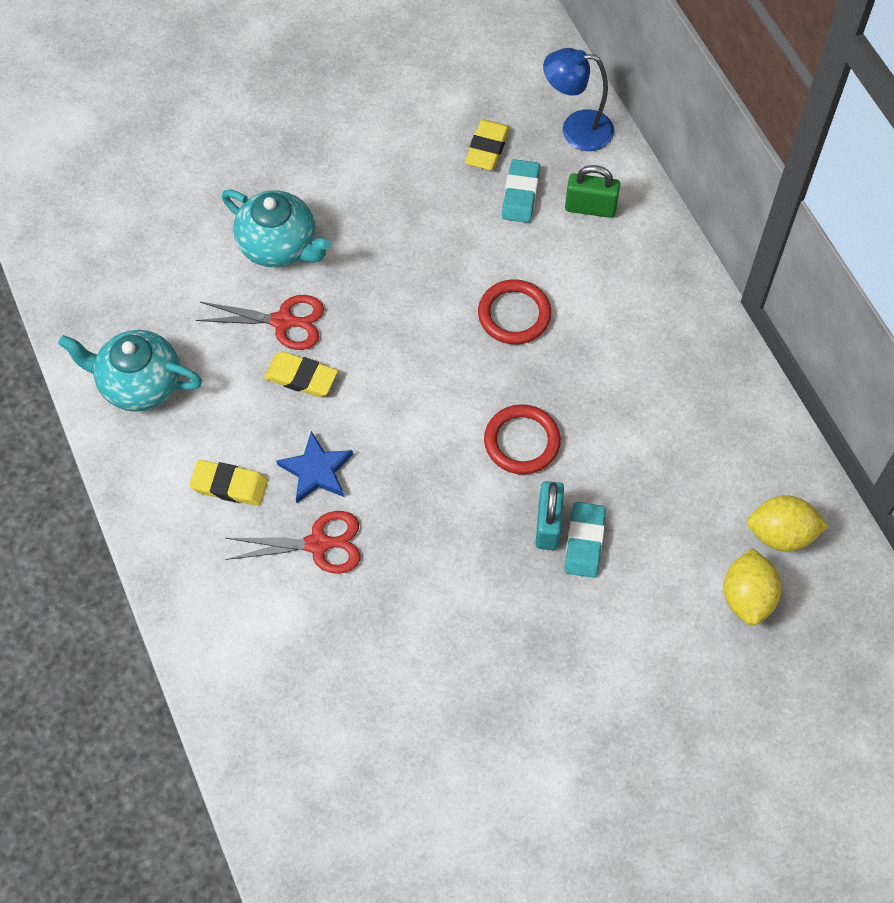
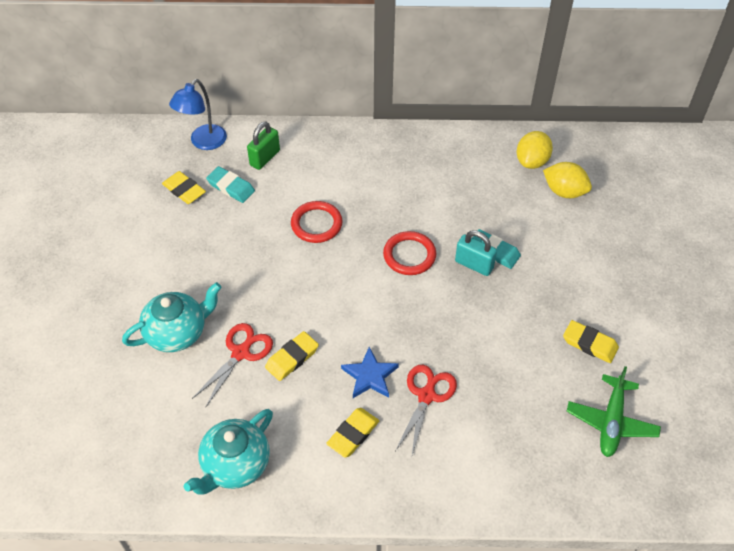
camera: 65 degrees left, 10 degrees down
none -> yellow eraser [563,320,619,363]
none -> green plane [567,366,661,457]

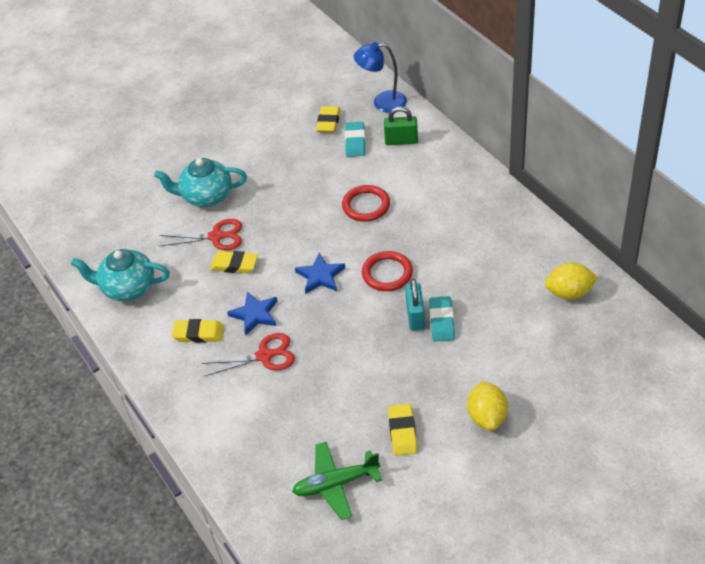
camera: 60 degrees right, 5 degrees down
turquoise teapot [122,282,221,352] -> turquoise teapot turned 150 degrees clockwise [154,158,247,207]
yellow lemon [543,162,592,198] -> yellow lemon moved to [467,381,508,431]
none -> blue star [295,253,345,294]

